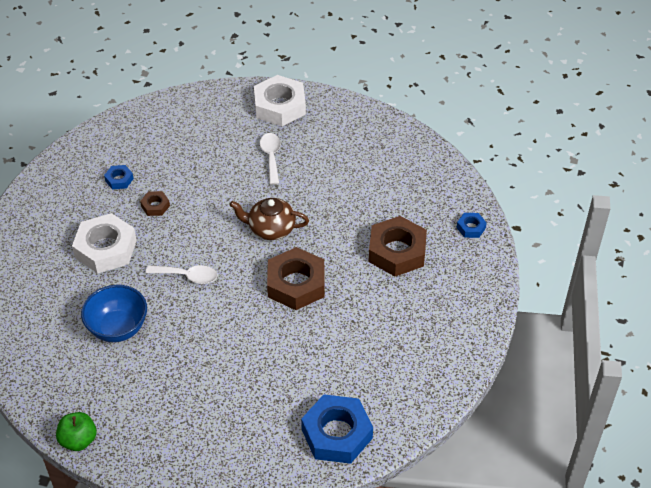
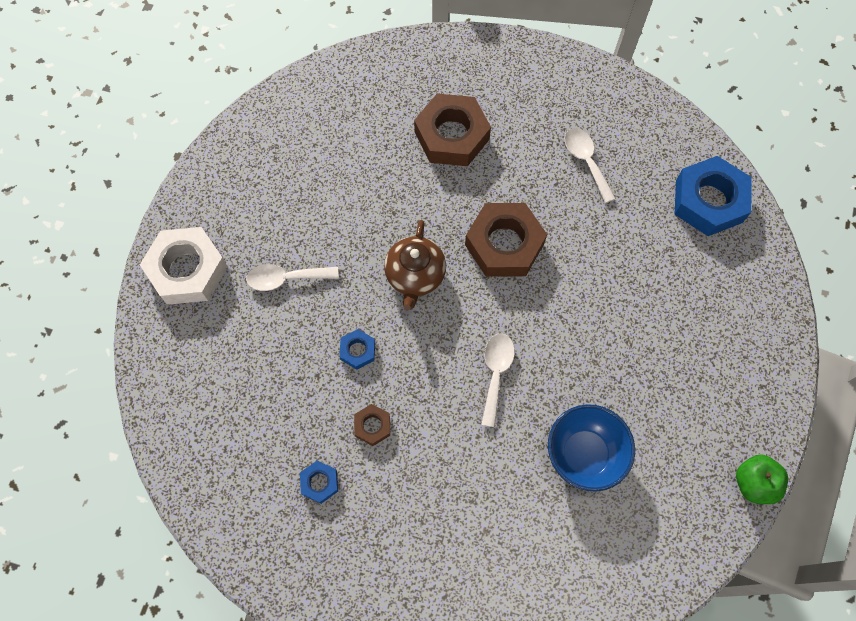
camera: 90 degrees left, 20 degrees up
white nut [72,213,137,274] -> none
blue nut [457,213,487,238] -> blue nut moved to [339,329,375,370]
none -> white spoon [564,128,616,203]

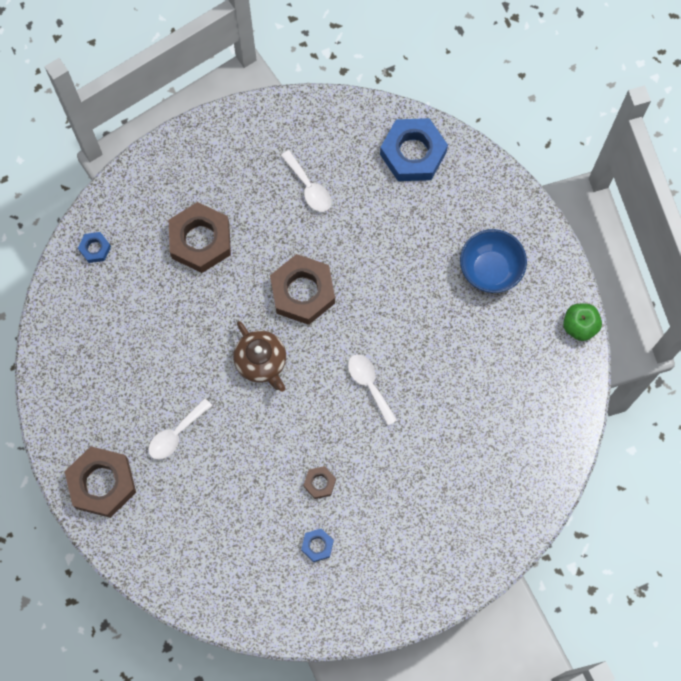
camera: 40 degrees left, 5 degrees up
white nut [140,227,228,305] -> brown nut [65,446,136,518]
blue nut [339,329,375,370] -> blue nut moved to [78,232,111,263]
blue bowl [548,404,635,492] -> blue bowl moved to [460,229,527,293]
white spoon [564,128,616,203] -> white spoon turned 150 degrees counterclockwise [281,150,331,212]

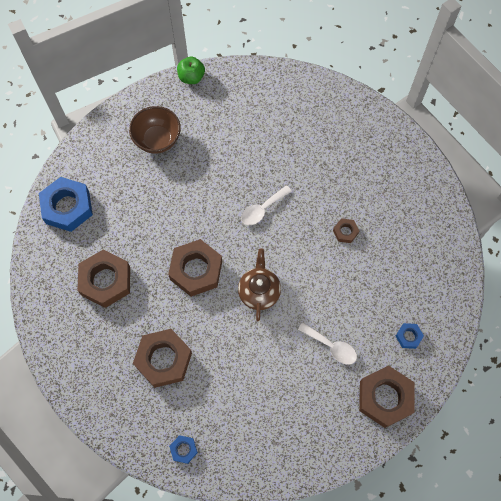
camera: 100 degrees left, 5 degrees down
brown teapot [233,321,286,392] -> brown teapot turned 45 degrees counterclockwise [238,249,281,321]
white spoon [281,150,331,212] -> brown nut [77,249,130,308]
blue nut [301,528,334,562] -> blue nut moved to [396,323,424,349]
blue bowl [460,229,527,293] -> brown bowl [129,106,181,154]

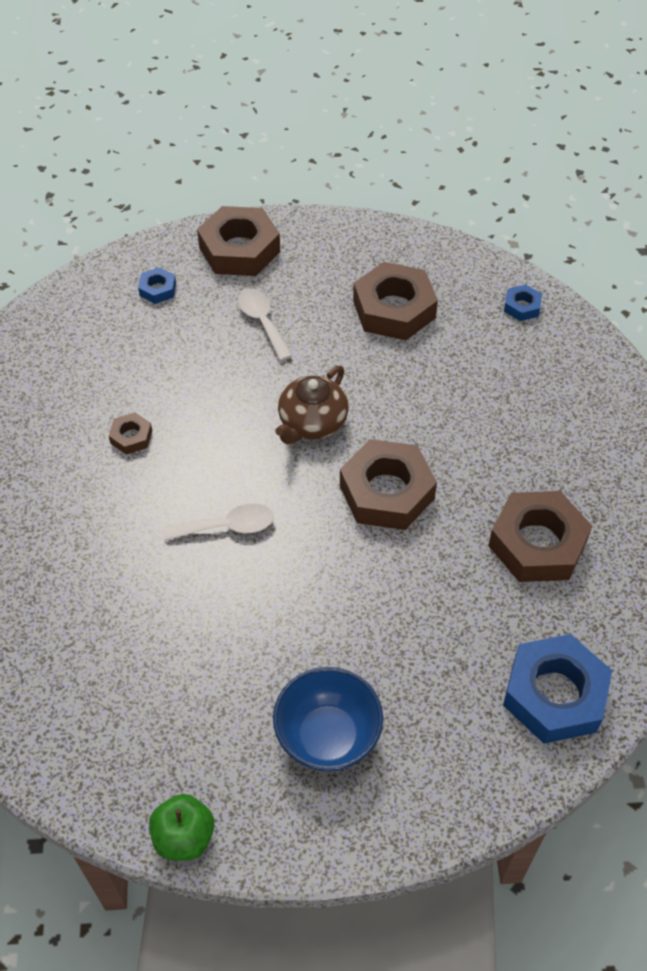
camera: 150 degrees left, 15 degrees down
brown bowl [129,106,181,154] -> blue bowl [273,667,383,772]
brown nut [133,329,192,388] -> brown nut moved to [353,262,438,340]

